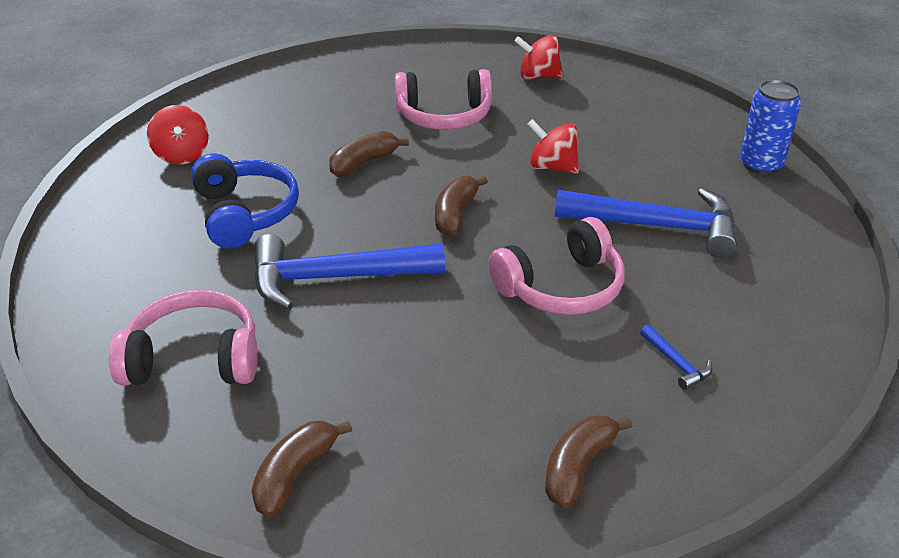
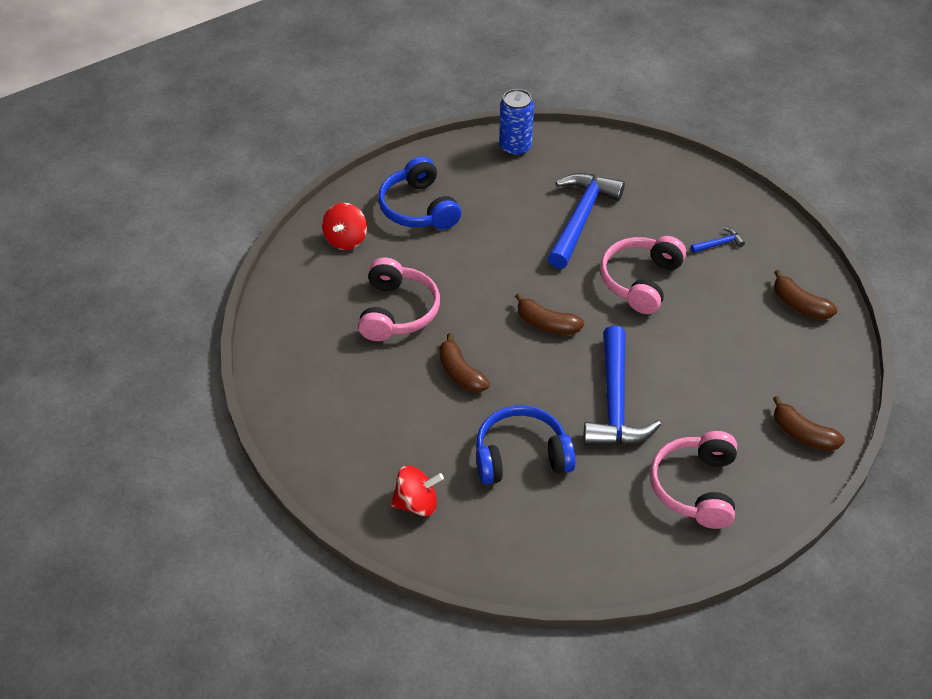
camera: 80 degrees left, 10 degrees up
pink headphones [488,217,625,315] -> pink headphones turned 135 degrees counterclockwise [600,236,686,314]
red spinning top [527,119,579,174] -> none
none -> blue headphones [378,156,461,230]

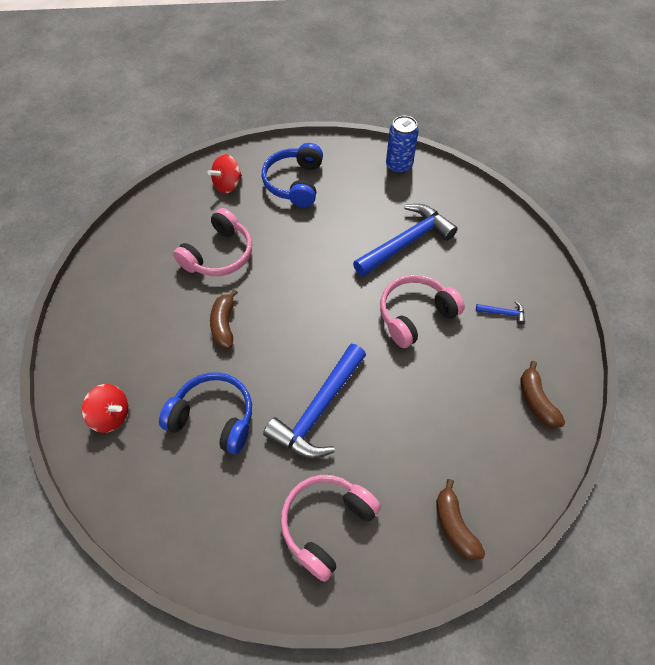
camera: 30 degrees right, 10 degrees up
brown banana [515,293,584,335] -> none

